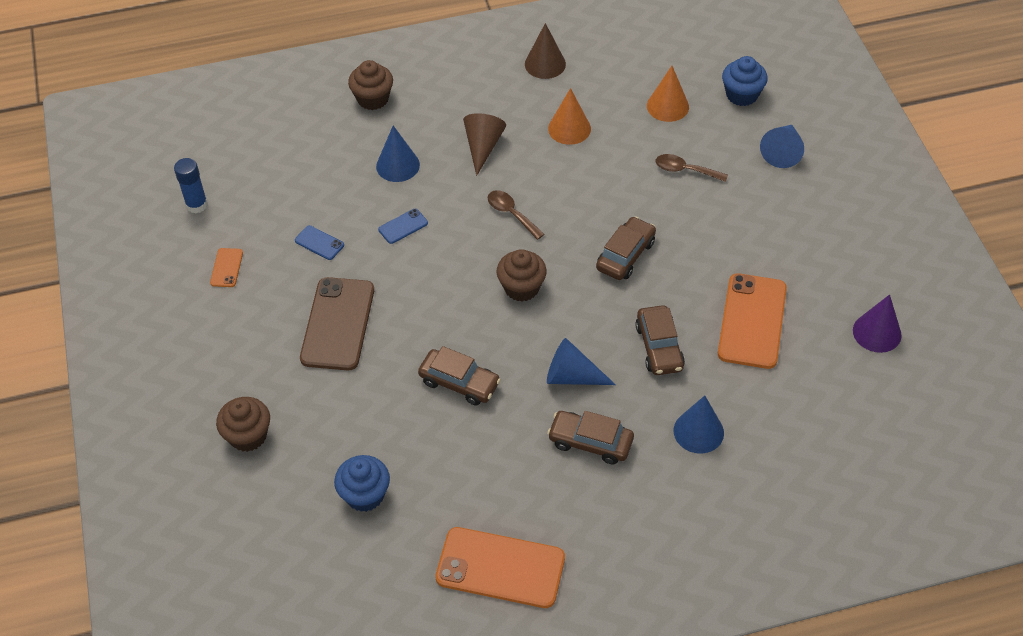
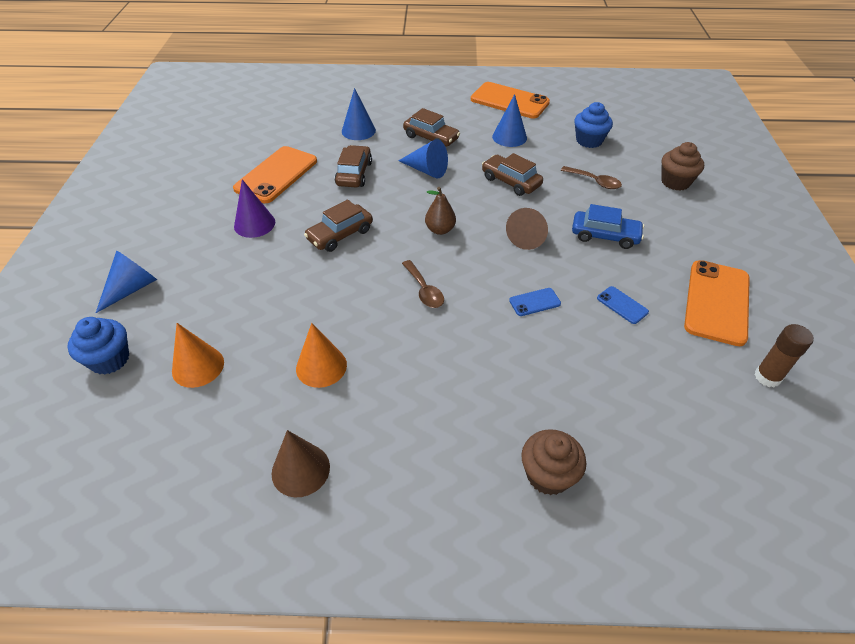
camera: 165 degrees left, 5 degrees down
blue glue stick [174,158,208,213] -> brown glue stick [754,324,814,387]
orange phone [210,248,243,287] -> orange phone [684,260,750,346], size x2.21
brown phone [300,277,374,370] -> blue car [572,204,644,249]
blue cone [376,126,420,182] -> blue cone moved to [492,94,527,147]
brown cone [463,113,506,176] -> brown cone moved to [506,208,548,250]
brown cupcake [497,249,547,302] -> brown pear [425,187,456,235]
brown spoon [656,154,728,182] -> brown spoon moved to [561,166,622,189]
purple cone [853,294,902,353] -> purple cone moved to [234,179,275,238]

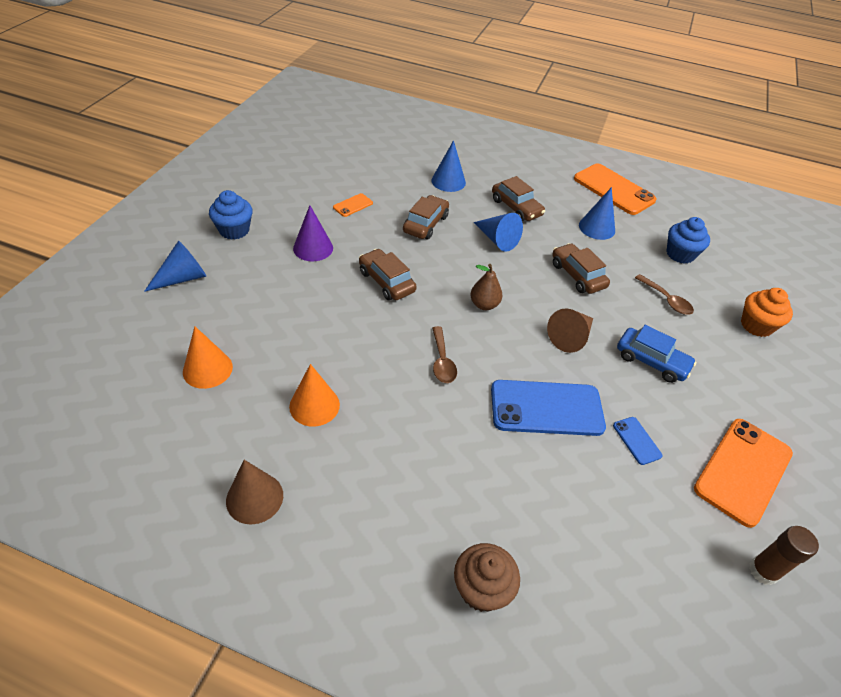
camera: 15 degrees right, 0 degrees up
blue cupcake [67,317,129,375] -> blue cupcake moved to [209,190,253,240]
orange phone [233,146,317,203] -> orange phone [333,193,373,217], size x0.45
brown car [304,200,373,252] -> brown car turned 75 degrees clockwise [359,249,417,300]
blue phone [509,288,561,316] -> blue phone [491,380,606,436], size x2.21
brown cupcake [661,142,704,191] -> orange cupcake [741,288,793,337]

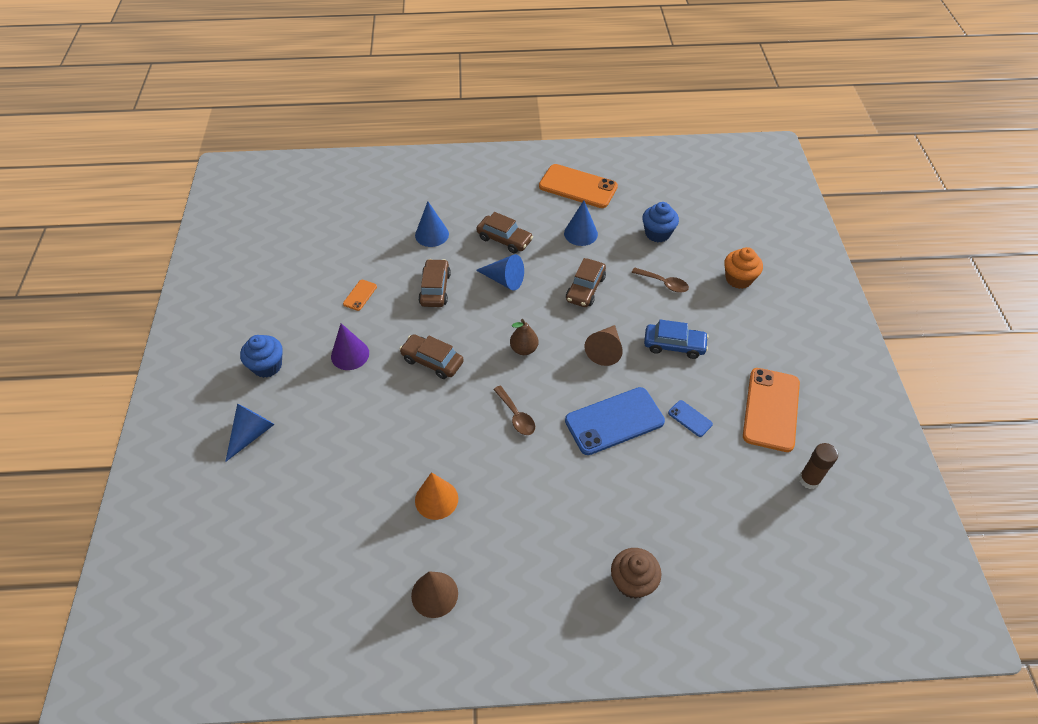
camera: 20 degrees left, 5 degrees up
orange cone [183,326,233,389] -> none
brown car [552,243,610,294] -> brown car turned 105 degrees counterclockwise [566,258,606,307]

